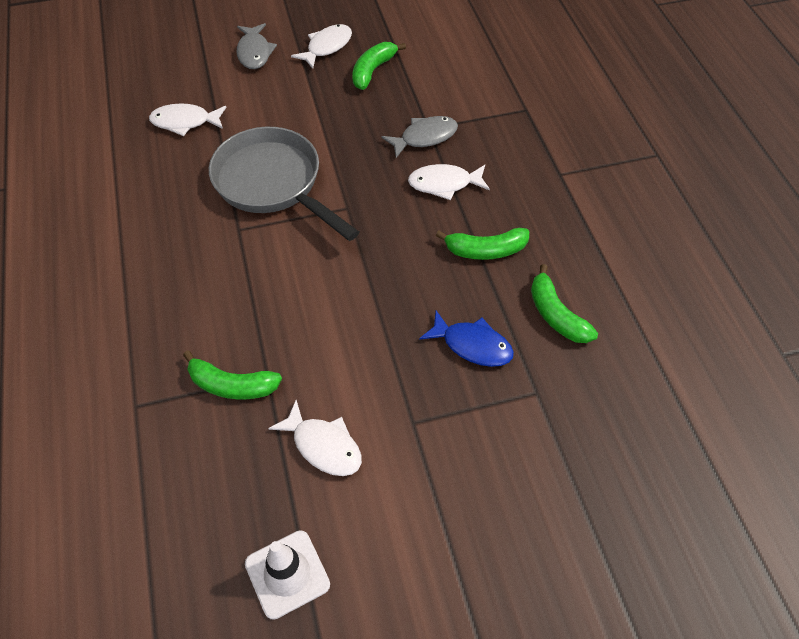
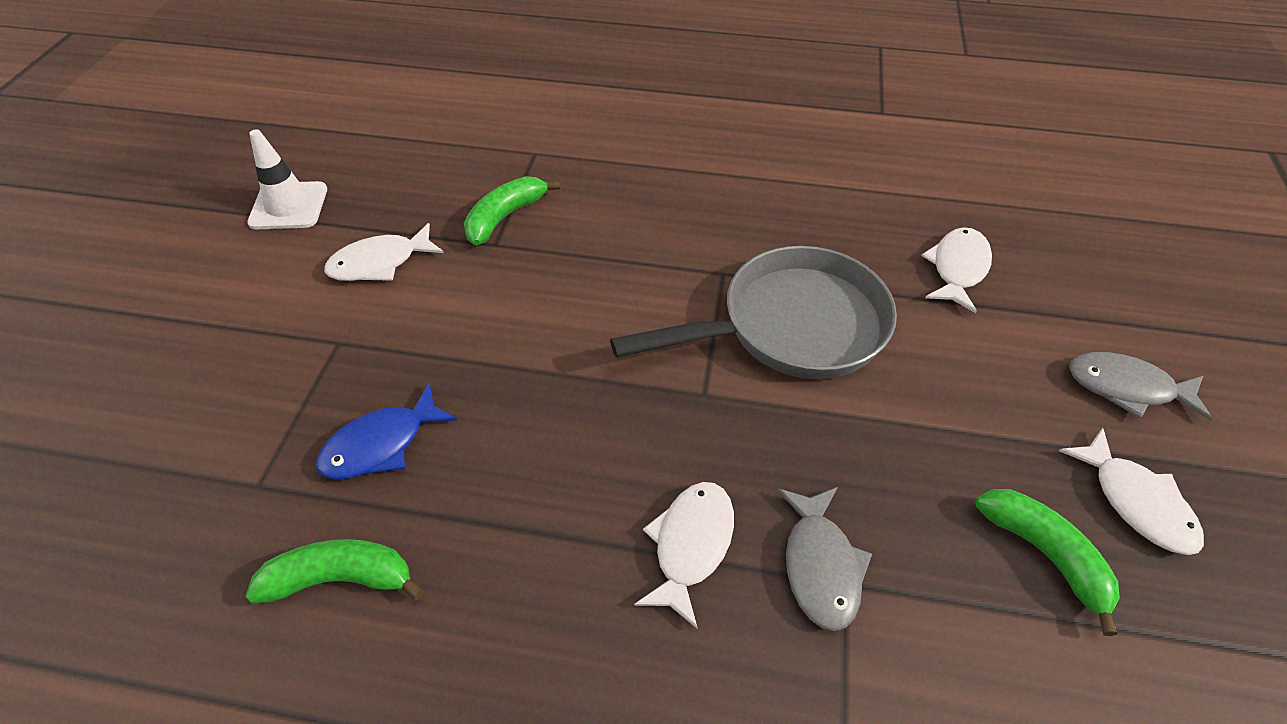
camera: 115 degrees right, 5 degrees down
green banana [436,228,529,260] -> none

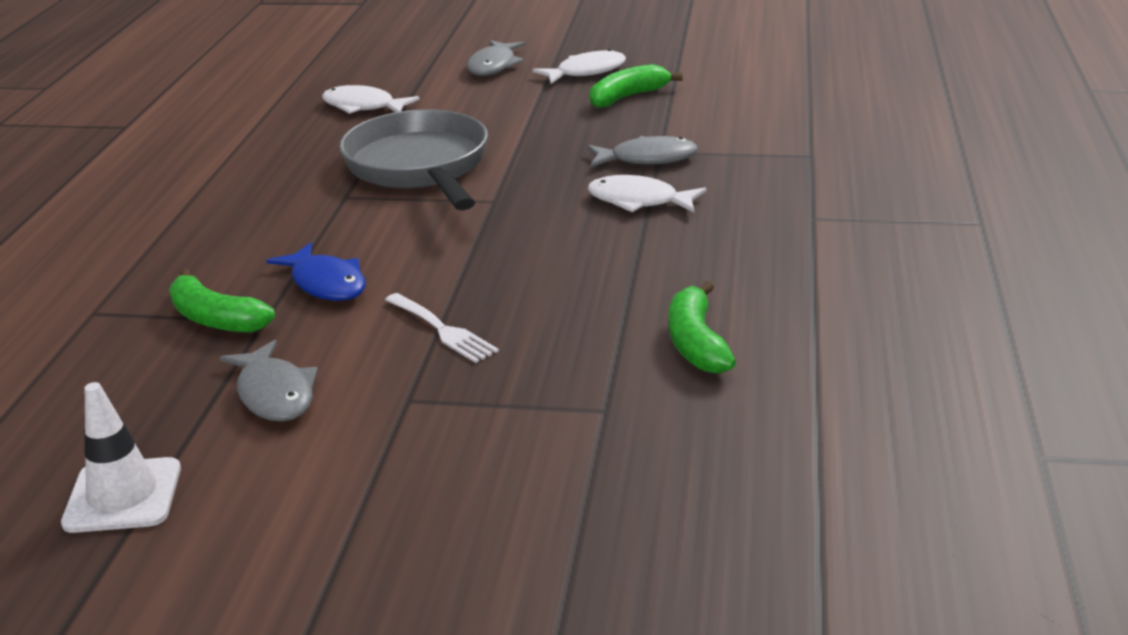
camera: 90 degrees left, 20 degrees down
blue fish [315,384,457,480] -> blue fish moved to [266,242,366,301]
white fish [324,223,444,281] -> grey fish [220,340,318,422]
none -> white fork [385,293,499,363]

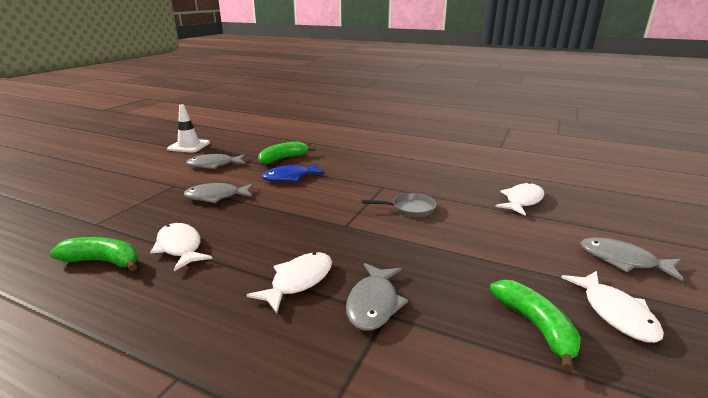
camera: 105 degrees right, 5 degrees down
grey pan [339,109,488,210] -> grey pan [362,193,437,218], size x0.44
white fork [385,293,499,363] -> grey fish [184,183,254,203]
none -> white fish [150,223,212,271]

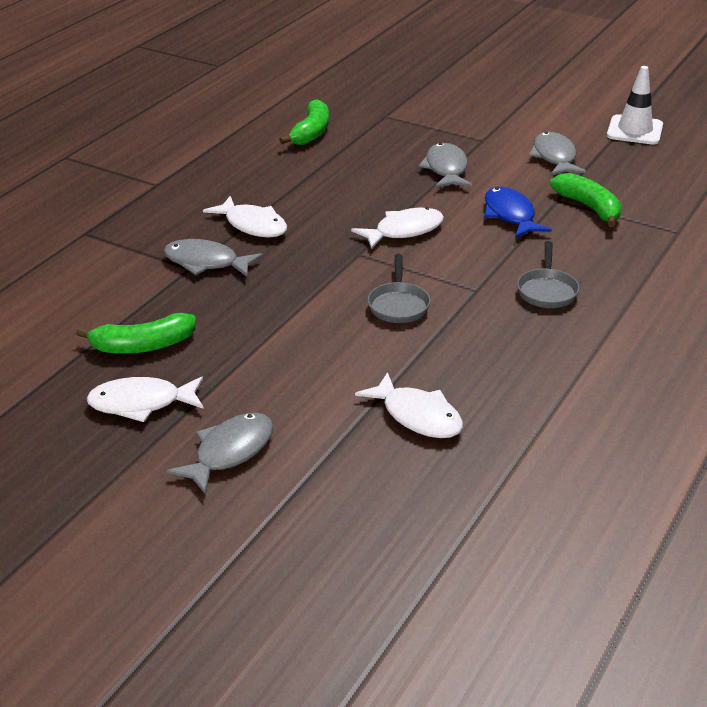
camera: 95 degrees right, 10 degrees up
white fish [150,223,212,271] -> white fish moved to [351,207,444,249]
none -> grey pan [517,241,580,308]

